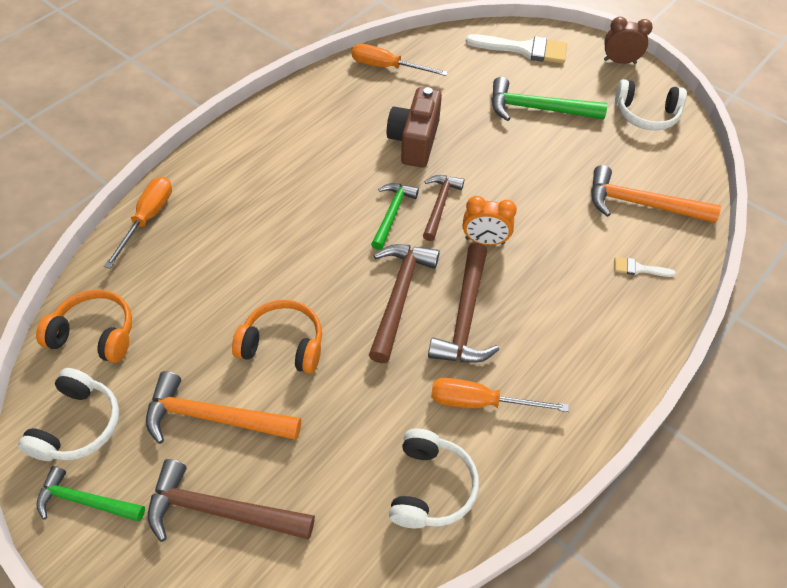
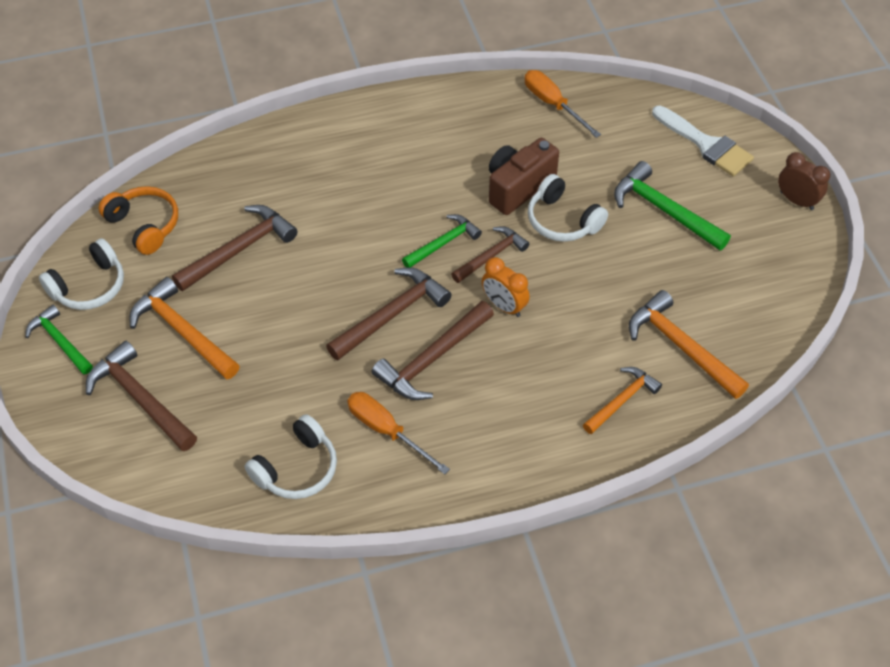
camera: 35 degrees right, 0 degrees up
orange screwdriver [104,177,172,269] -> none
orange headphones [232,300,322,374] -> none
white brush [614,257,676,277] -> orange hammer [583,367,662,434]
white headphones [615,79,687,131] -> white headphones moved to [528,174,608,242]
none -> brown hammer [172,205,297,291]

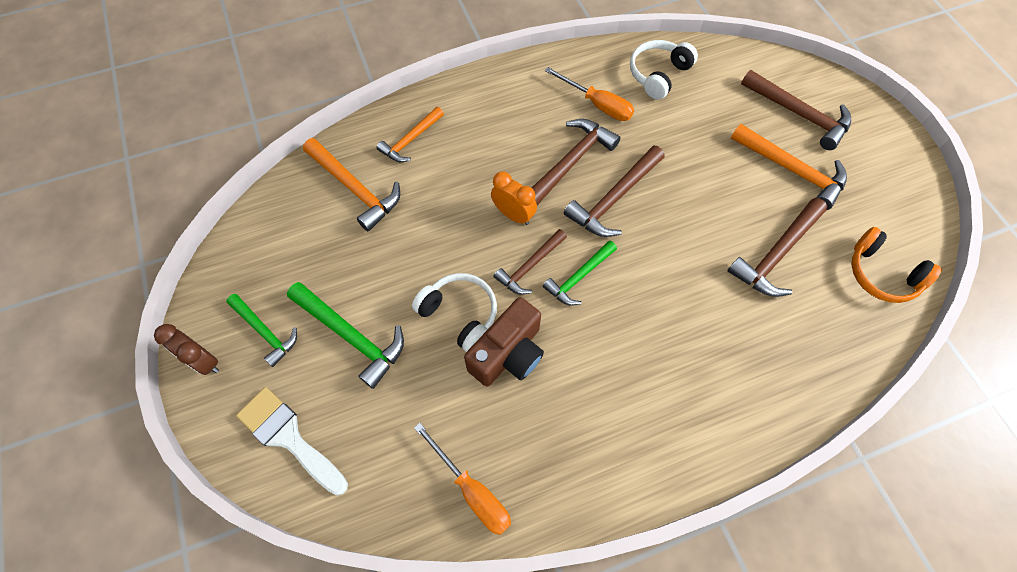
camera: 175 degrees right, 10 degrees up
green hammer [25,305,93,374] -> green hammer moved to [226,294,297,367]
white headphones [39,238,124,310] -> none

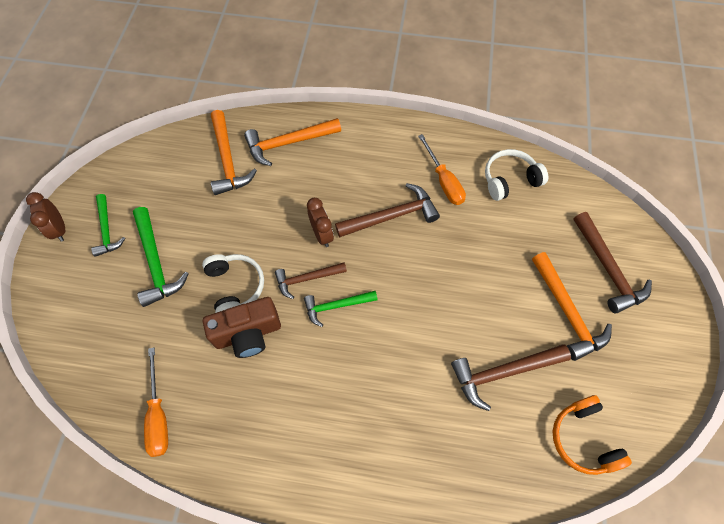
camera: 30 degrees right, 0 degrees up
white brush [236,387,348,495] -> none
orange hammer [376,107,444,162] -> orange hammer [244,118,341,166], size x1.53
orange clock [491,172,537,225] -> brown clock [307,198,334,247]
brown hammer [564,146,665,237] -> none

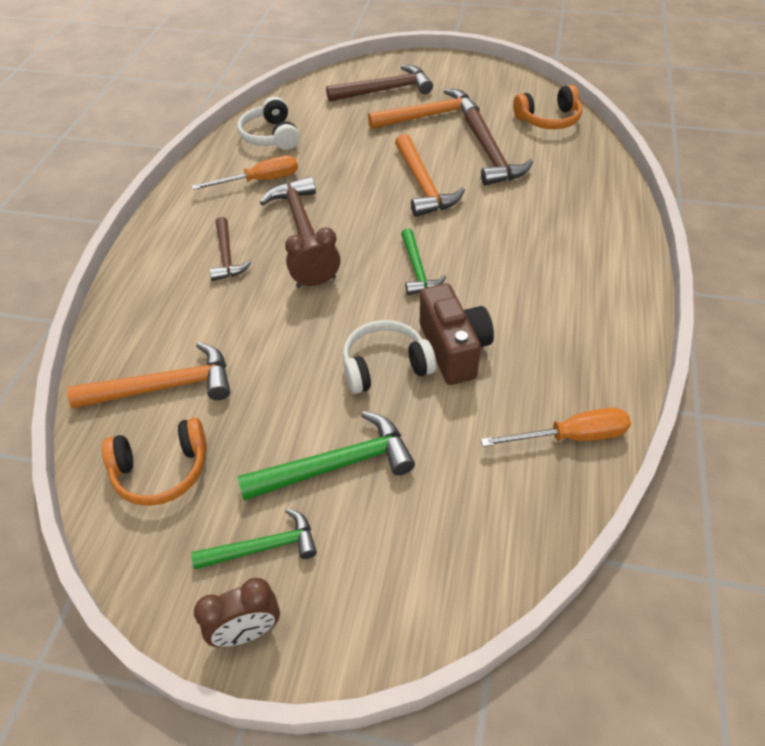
camera: 85 degrees left, 15 degrees down
orange hammer [244,118,341,166] -> orange hammer moved to [395,134,465,217]
brown hammer [275,263,347,299] -> brown hammer moved to [209,217,251,281]
none -> orange headphones [102,418,207,506]

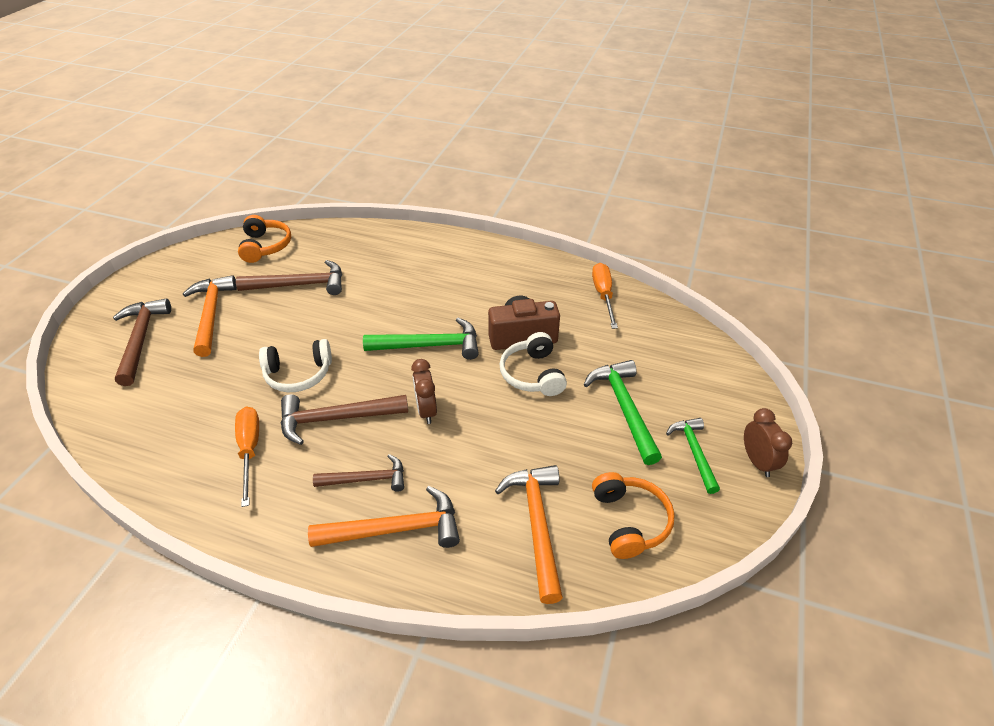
camera: 85 degrees left, 5 degrees down
white headphones [237,96,300,150] -> white headphones moved to [259,339,332,392]
orange hammer [395,134,465,217] -> orange hammer moved to [308,486,460,548]
green hammer [401,228,446,295] -> green hammer [363,318,479,360], size x1.53

